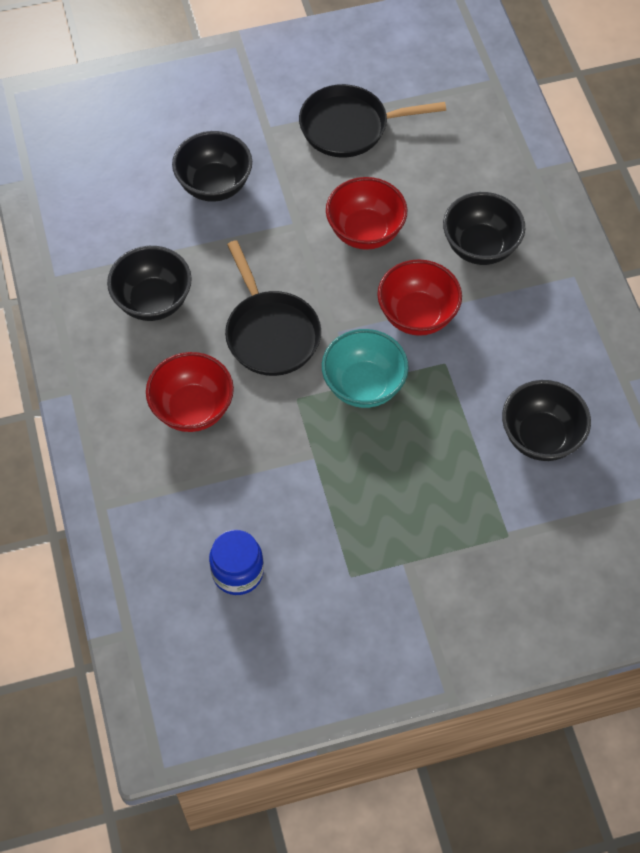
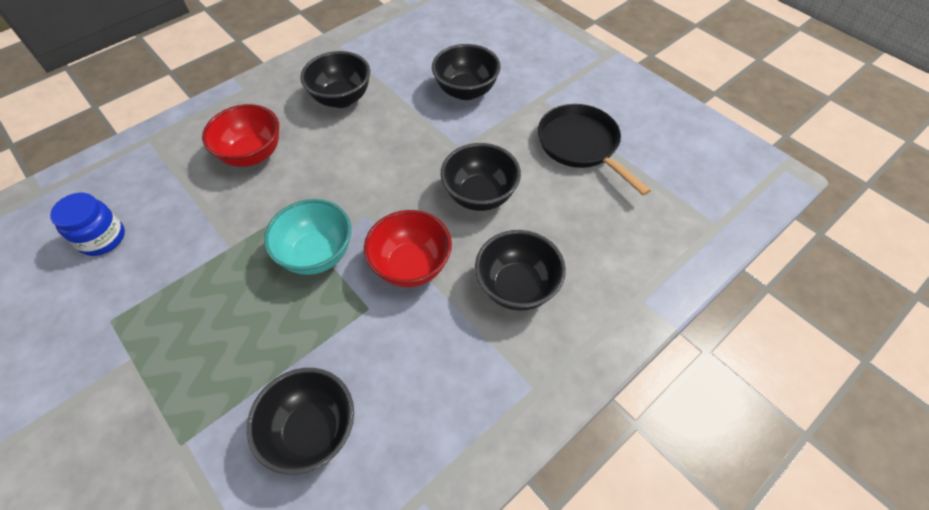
camera: 65 degrees right, 5 degrees down
black pan [225,240,321,376] -> none
red bowl [326,177,408,250] -> black bowl [441,143,521,211]

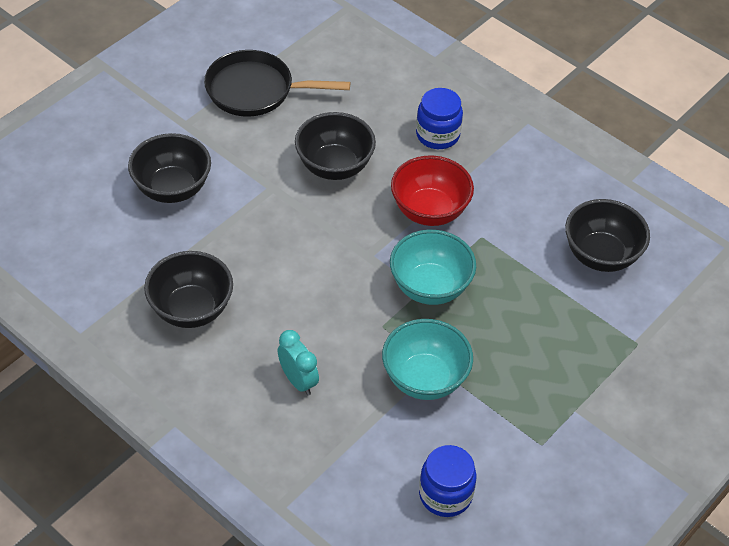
camera: 100 degrees left, 5 degrees down
red bowl [202,104,279,167] -> turquoise clock [278,330,319,396]
black bowl [475,230,566,311] -> blue jar [416,88,463,149]
black pan [538,104,651,196] -> black pan turned 45 degrees clockwise [204,50,350,117]
none -> turquoise bowl [382,319,473,400]

